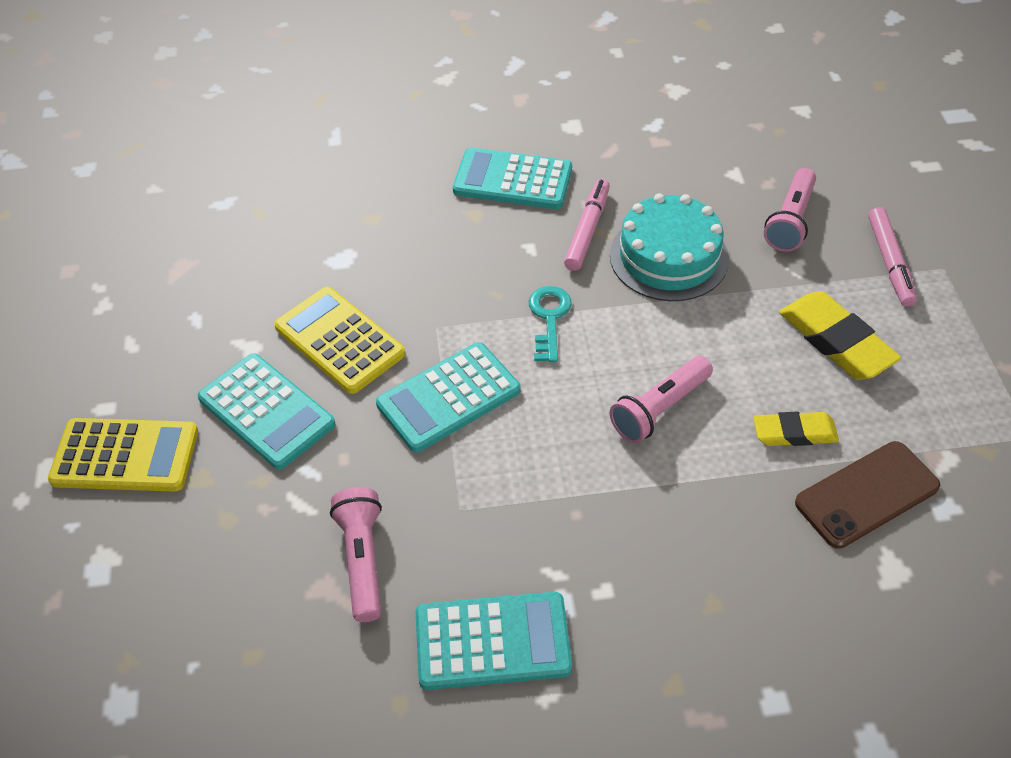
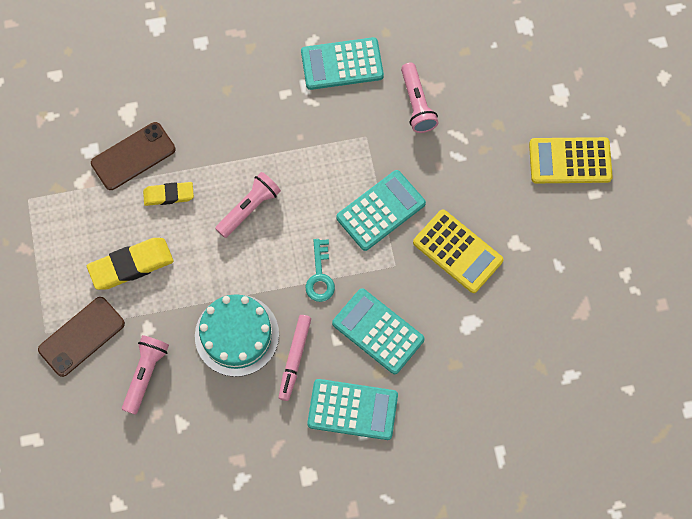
camera: 175 degrees right, 20 degrees up
turquoise calculator [198,353,336,470] -> turquoise calculator moved to [332,288,425,374]
yellow eraser [779,291,901,380] -> yellow eraser turned 75 degrees counterclockwise [87,238,174,290]
pink marker [868,207,917,307] -> brown phone [38,297,125,377]

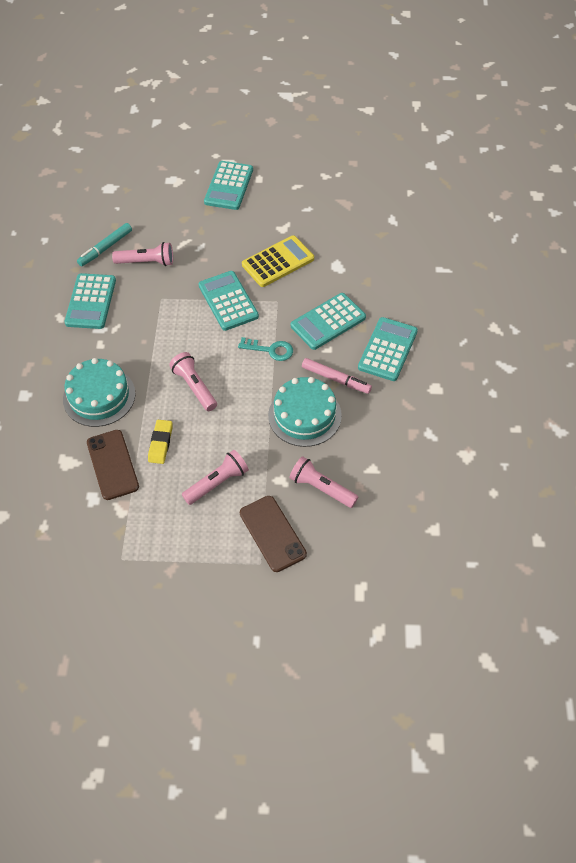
camera: 75 degrees left, 15 degrees down
yellow eraser [87,238,174,290] -> pink flashlight [182,450,249,505]
yellow calculator [529,137,613,183] -> turquoise calculator [204,161,253,210]
none -> turquoise cake [63,358,136,427]
none -> turquoise marker [77,223,132,266]

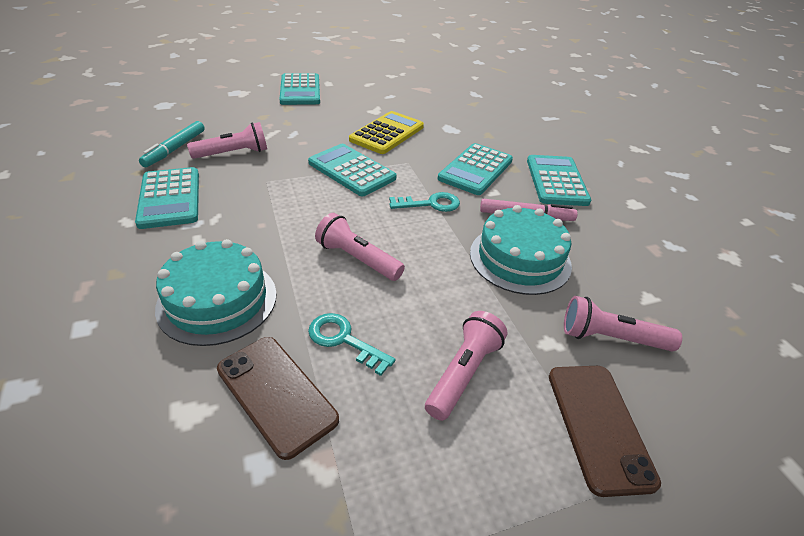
camera: 25 degrees left, 15 degrees down
yellow eraser [148,420,173,464] -> turquoise key [308,313,396,376]
brown phone [240,496,307,572] -> brown phone turned 45 degrees clockwise [549,366,661,497]

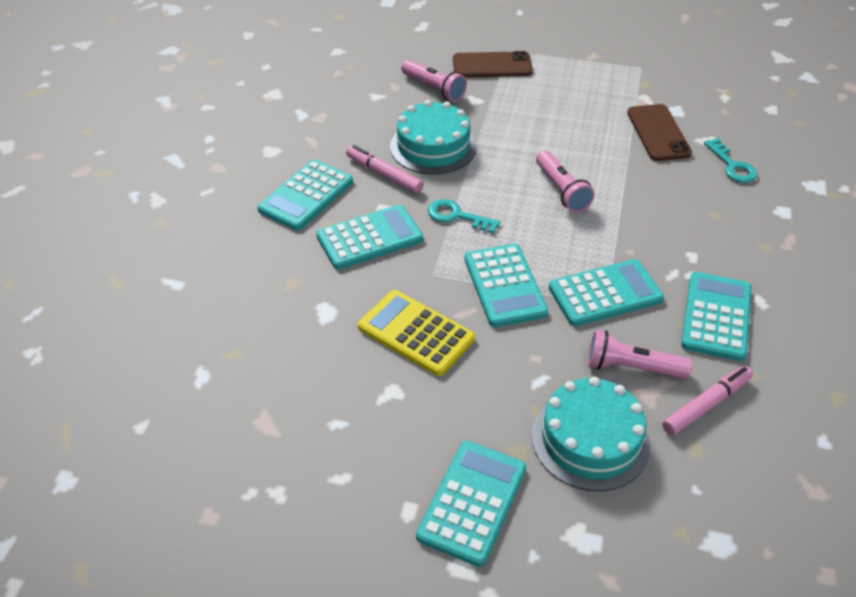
camera: 145 degrees left, 5 degrees up
turquoise marker [139,121,205,167] -> pink marker [662,366,753,435]
turquoise cake [155,239,277,346] -> turquoise cake moved to [532,377,650,491]
turquoise key [308,313,396,376] -> turquoise key moved to [704,138,757,183]
yellow calculator [349,111,424,154] -> yellow calculator turned 60 degrees clockwise [358,290,475,376]
pink flashlight [425,311,508,421] -> none
brown phone [549,366,661,497] -> brown phone turned 60 degrees clockwise [453,51,533,77]
none -> turquoise calculator [549,259,664,326]

